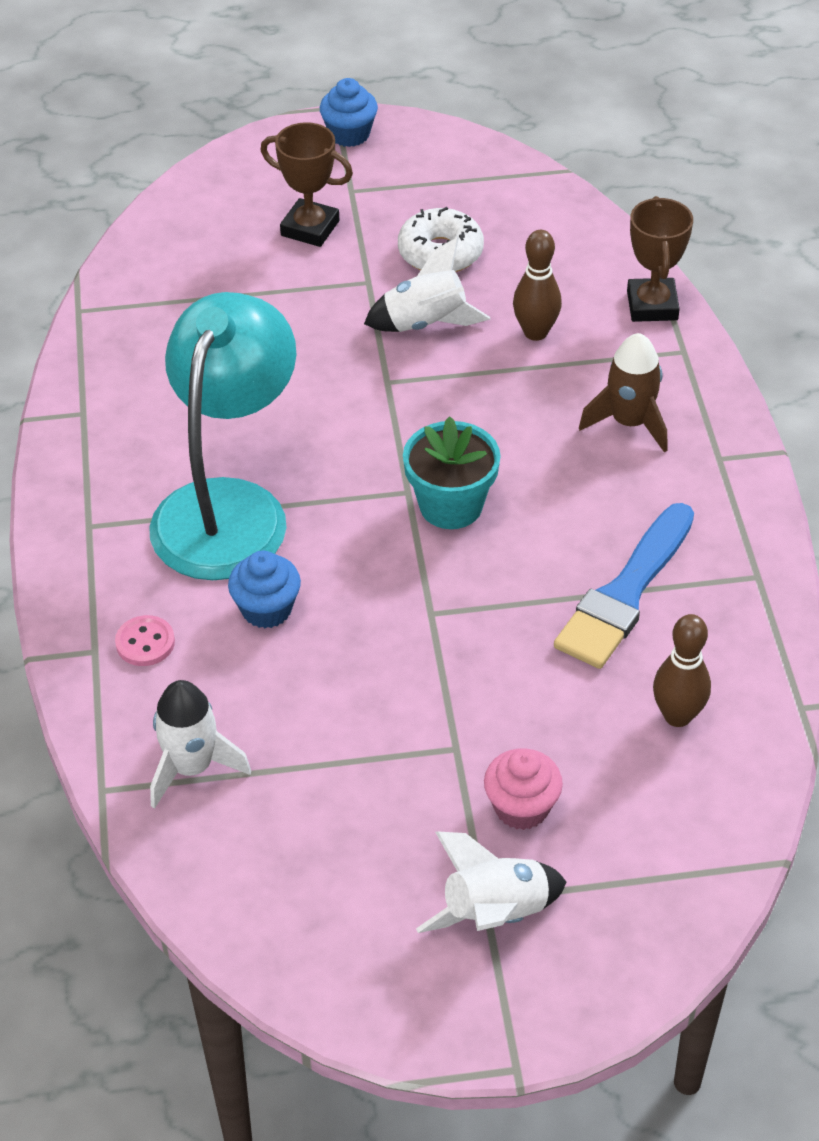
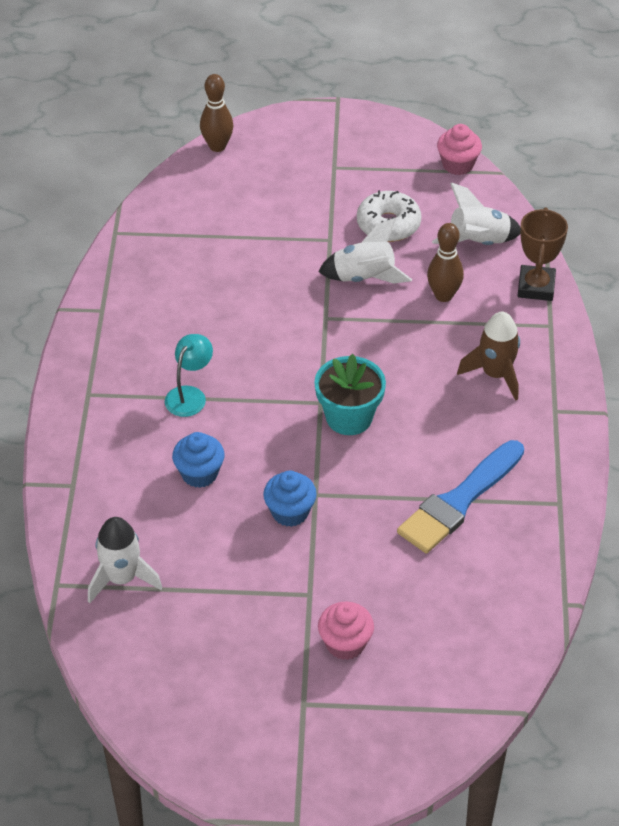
camera: 10 degrees right, 0 degrees up
pink button [115,615,175,666] -> none
turquoise lamp [149,292,296,580] -> turquoise lamp [165,334,213,417], size x0.42
brown trophy [261,122,353,247] -> none
blue cupcake [320,78,378,147] -> blue cupcake moved to [263,471,317,527]
white rocket [416,832,566,933] -> white rocket moved to [432,183,521,245]
brown bowling pin [653,614,711,727] -> brown bowling pin moved to [200,74,234,152]
none -> pink cupcake [437,124,482,175]

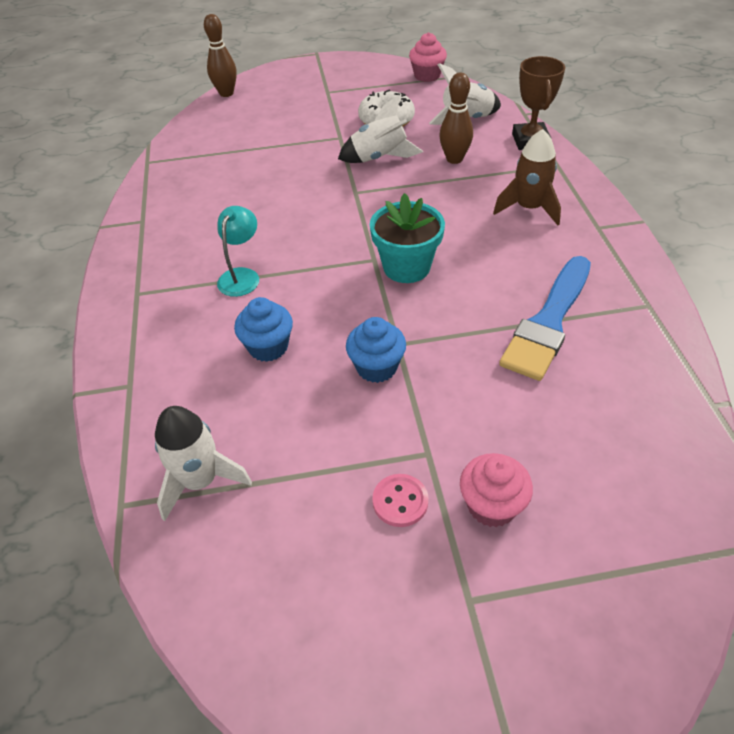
camera: 10 degrees left, 0 degrees up
none -> pink button [372,474,428,527]

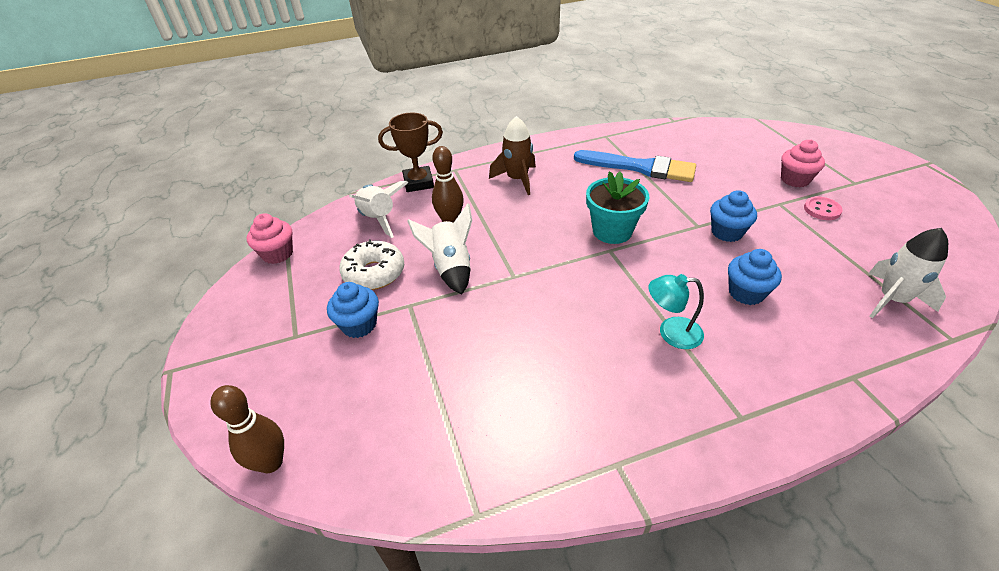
camera: 100 degrees left, 5 degrees down
none -> blue cupcake [327,282,379,338]

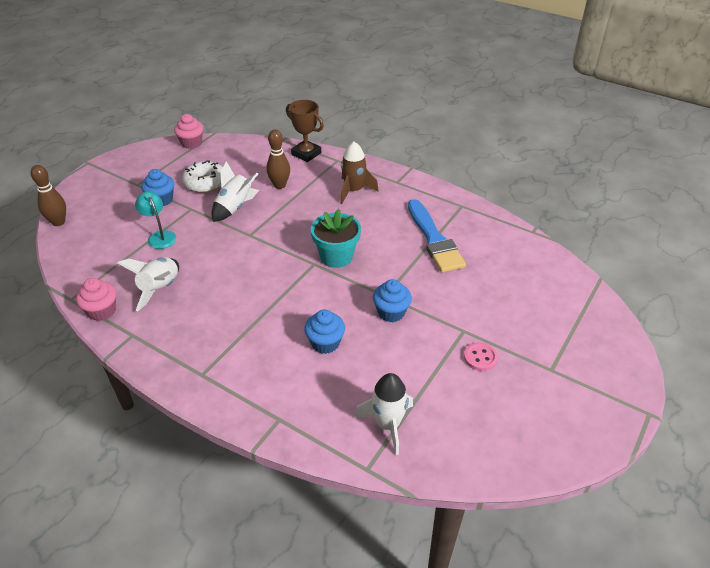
camera: 50 degrees right, 0 degrees up
white rocket [349,181,408,238] -> white rocket moved to [118,257,179,312]
turquoise lamp [648,274,704,349] -> turquoise lamp moved to [135,191,176,249]
pink cupcake [781,140,825,187] -> pink cupcake moved to [76,278,116,321]

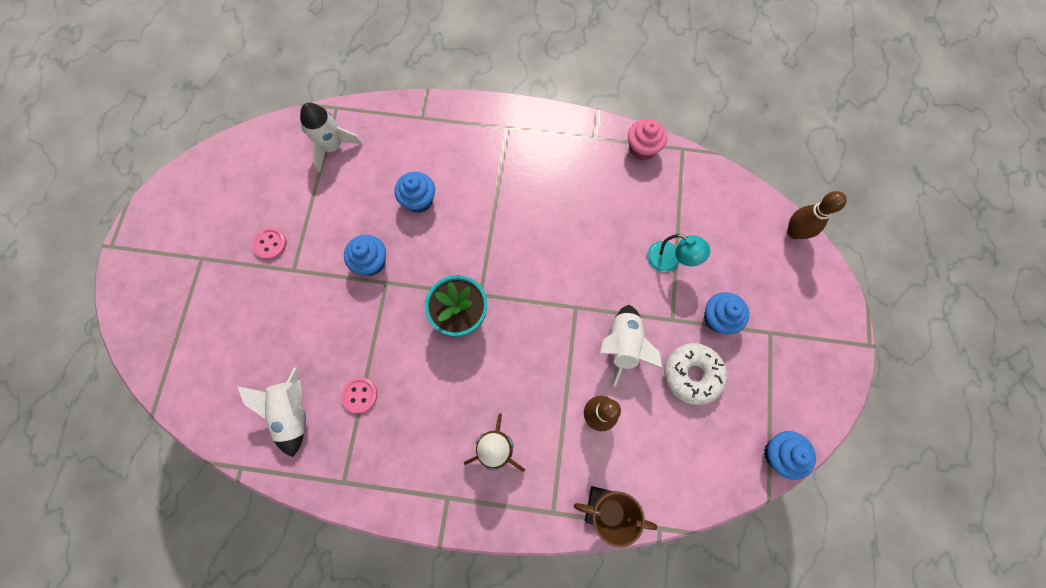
camera: 155 degrees right, 30 degrees up
white rocket [118,257,179,312] -> white rocket moved to [237,367,306,457]
pink cupcake [174,114,204,149] -> blue cupcake [764,431,816,480]
blue brush [408,199,466,273] -> pink button [341,377,378,413]

